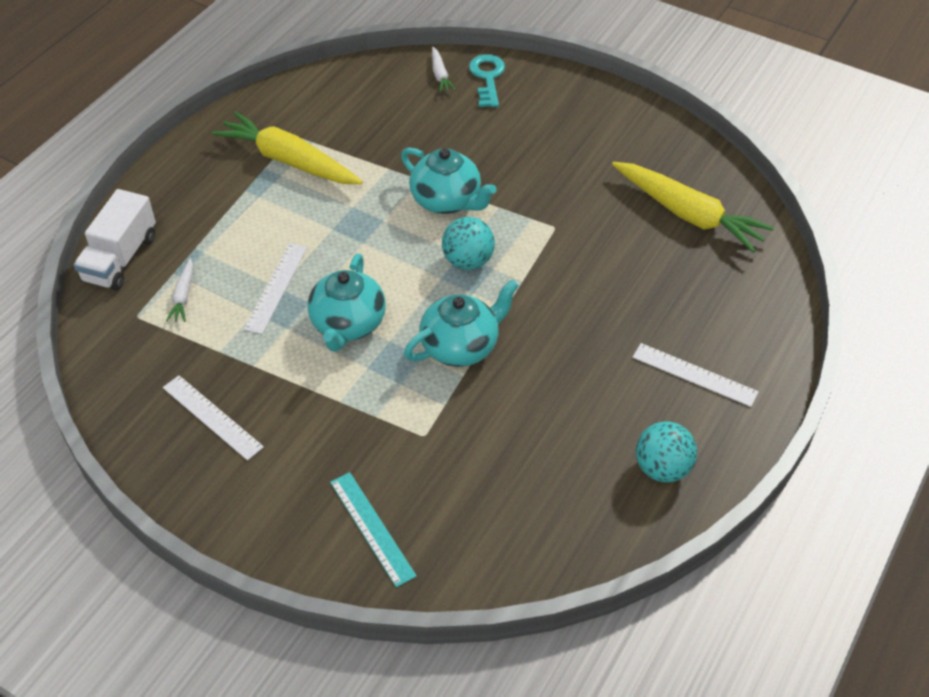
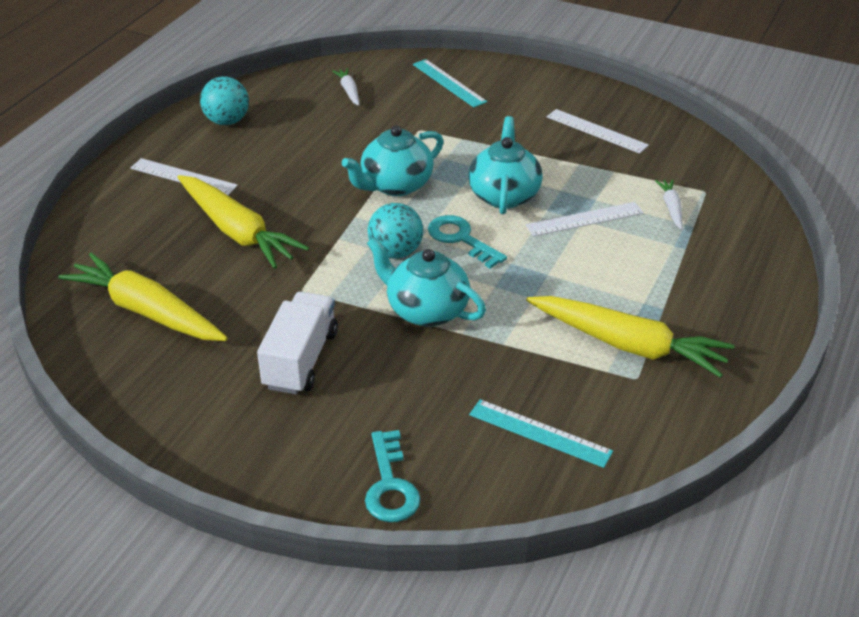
camera: 175 degrees right, 10 degrees down
white truck [74,189,156,291] -> white truck moved to [257,292,338,395]
white ruler [244,243,307,334] -> white ruler turned 60 degrees clockwise [526,202,643,237]
white carrot [432,47,456,93] -> white carrot moved to [332,68,359,106]
none -> yellow carrot [177,175,309,269]
none -> turquoise key [428,215,507,269]
none -> turquoise ruler [469,399,613,468]

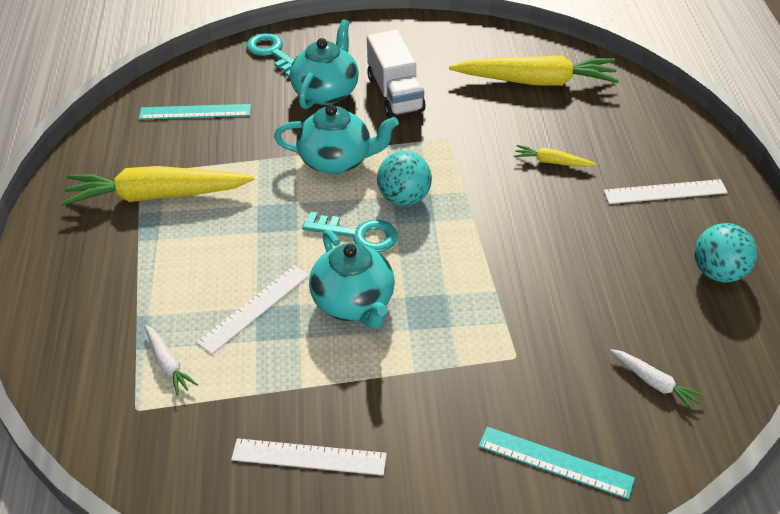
camera: 150 degrees right, 5 degrees up
yellow carrot [177,175,309,269] -> yellow carrot [514,145,597,167], size x0.45
turquoise teapot [342,125,443,196] -> turquoise teapot moved to [290,19,359,109]

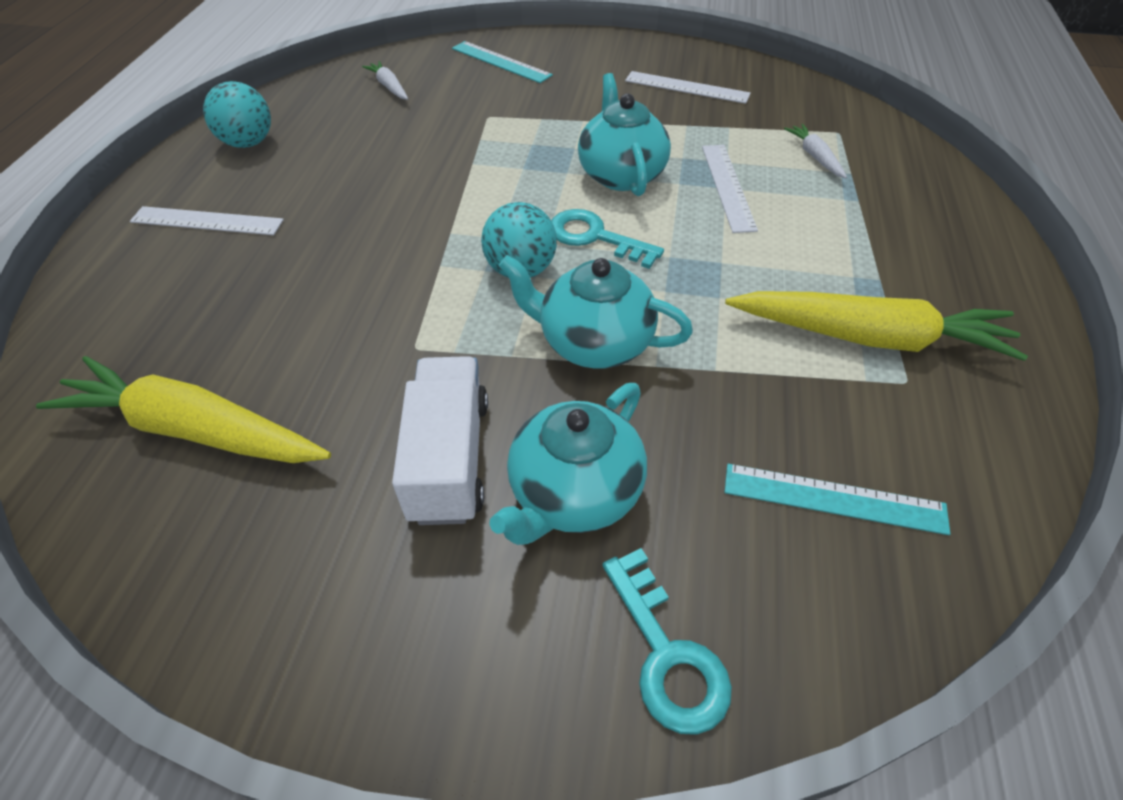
camera: 165 degrees left, 5 degrees up
white ruler [196,265,309,354] -> white ruler turned 60 degrees counterclockwise [702,145,758,233]
yellow carrot [514,145,597,167] -> none

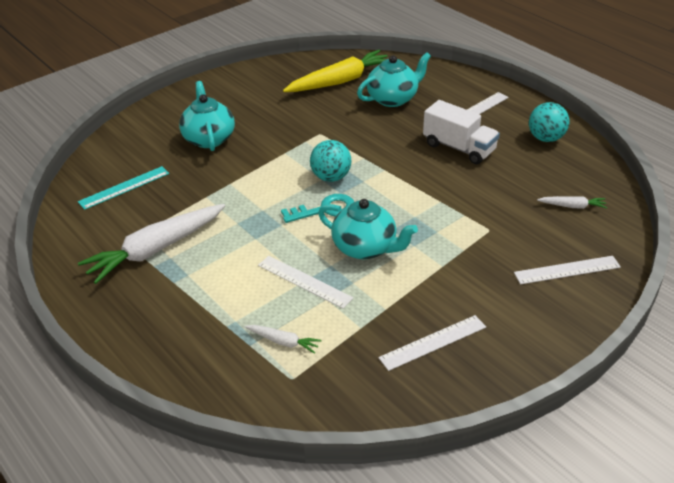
camera: 130 degrees right, 10 degrees down
white truck [392,356,488,525] -> white truck moved to [423,100,500,164]
turquoise ruler [452,41,553,83] -> white ruler [514,256,621,284]
turquoise teapot [499,255,693,369] -> turquoise teapot moved to [357,52,431,107]
turquoise key [602,548,732,735] -> none
yellow carrot [725,291,1028,361] -> white carrot [78,204,225,284]

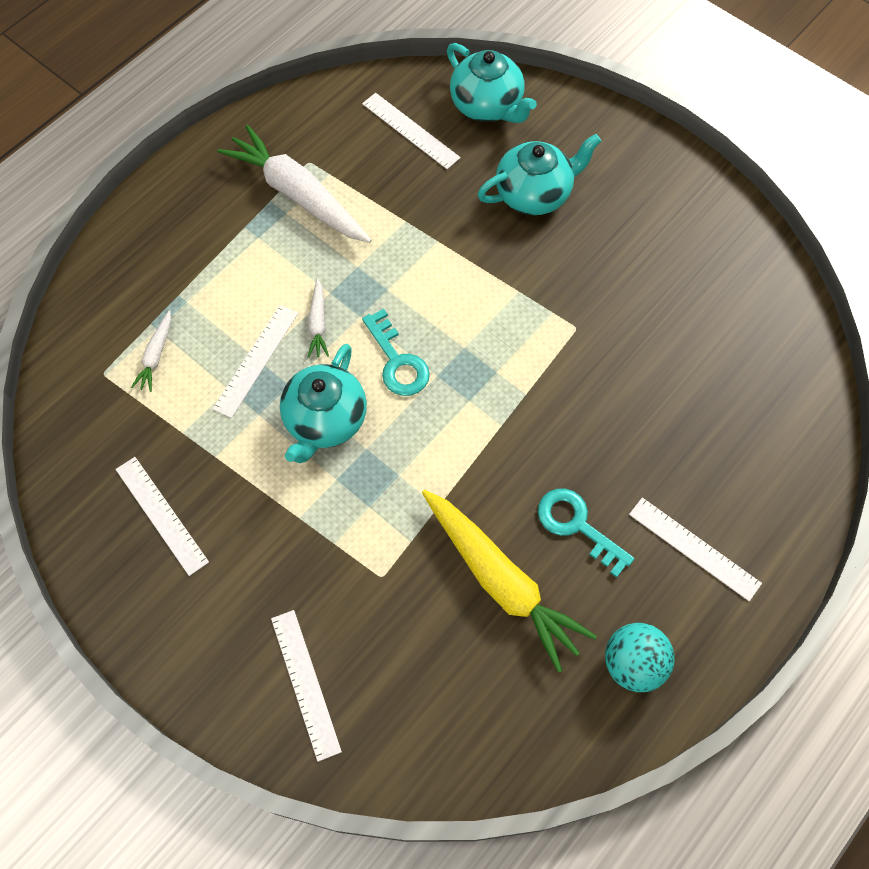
camera: 80 degrees right, 25 degrees up
turquoise ruler [78,166,169,210] -> white ruler [362,93,461,169]
yellow carrot [283,50,388,92] -> yellow carrot moved to [422,490,597,672]
turquoise ball [310,140,352,182] -> none
turquoise teapot [357,52,431,107] -> turquoise teapot moved to [447,43,537,123]
white truck [423,100,500,164] -> turquoise key [538,489,634,578]
white carrot [537,196,607,209] -> white carrot moved to [308,278,329,358]

